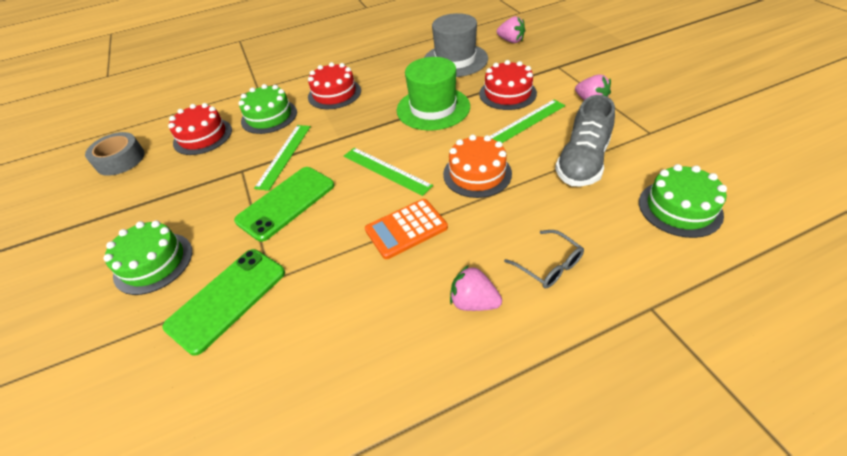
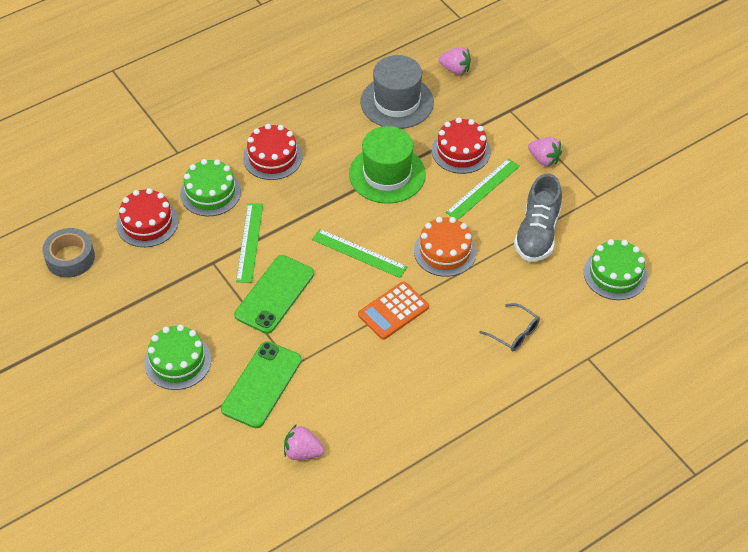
camera: 15 degrees left, 5 degrees up
pink strawberry [450,265,502,311] -> pink strawberry moved to [284,424,324,460]

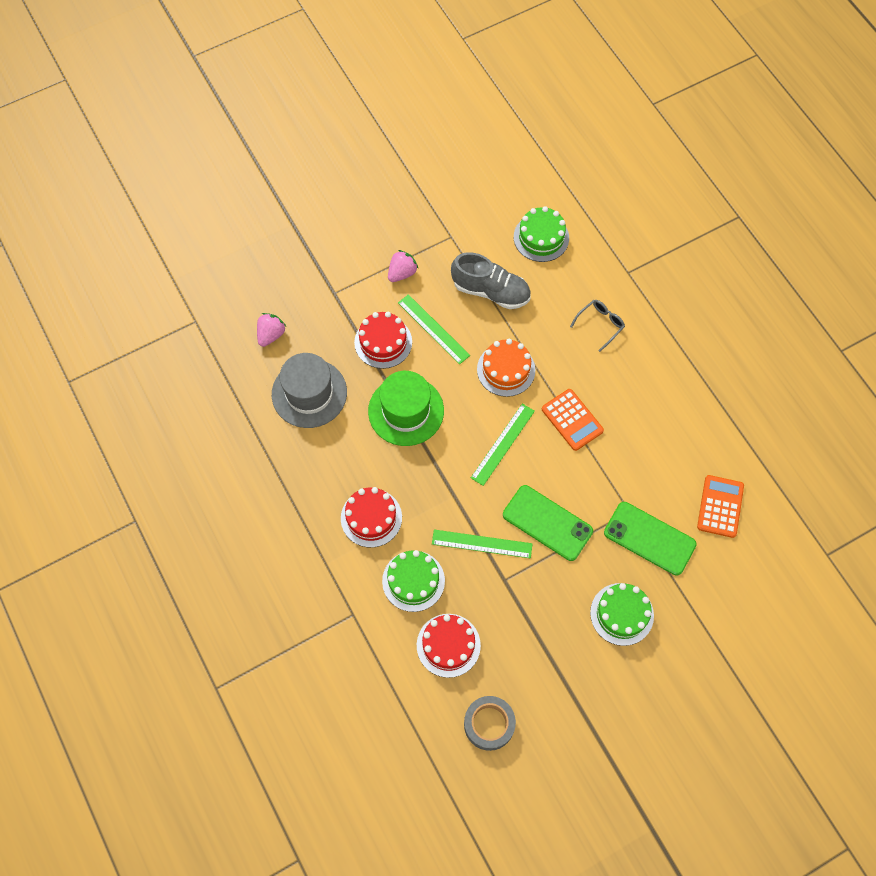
camera: 85 degrees left, 15 degrees up
pink strawberry [284,424,324,460] -> orange calculator [697,475,744,538]

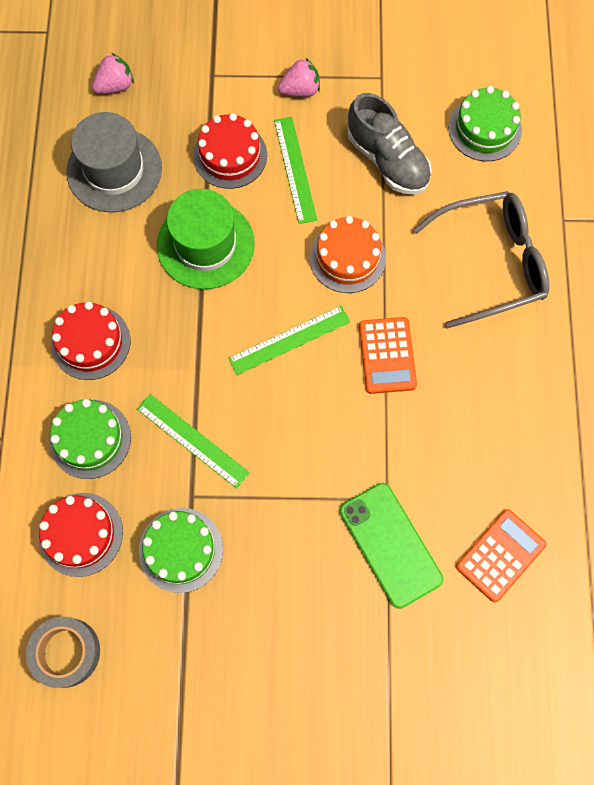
camera: 30 degrees right, 5 degrees up
green phone [503,485,593,561] -> none
grey glasses [570,300,625,352] -> grey glasses [413,191,549,329], size x2.08
green cake [590,583,654,646] -> green cake moved to [139,508,223,593]

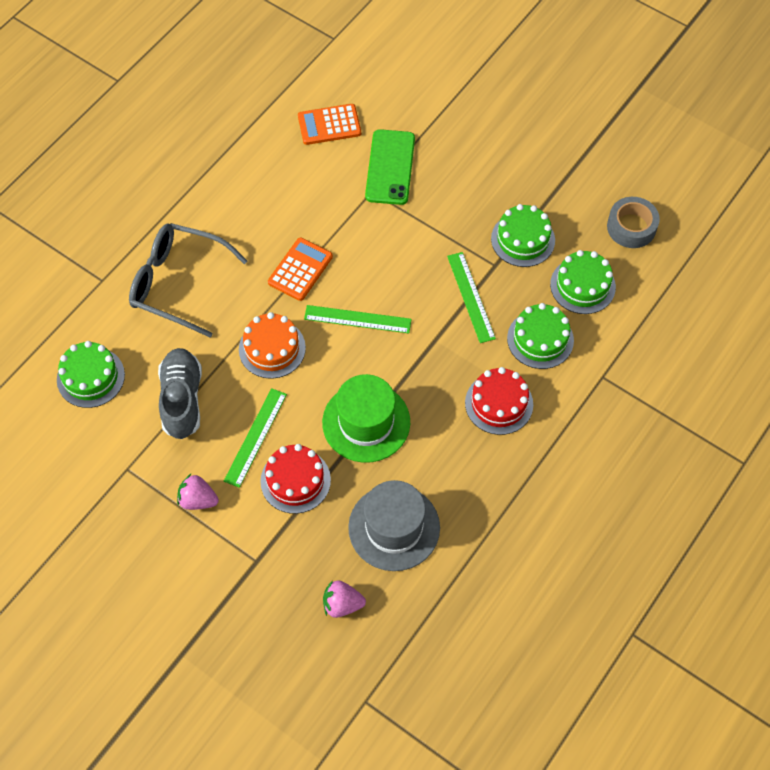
camera: 145 degrees left, 10 degrees down
red cake [39,493,123,577] -> green cake [550,250,616,314]

